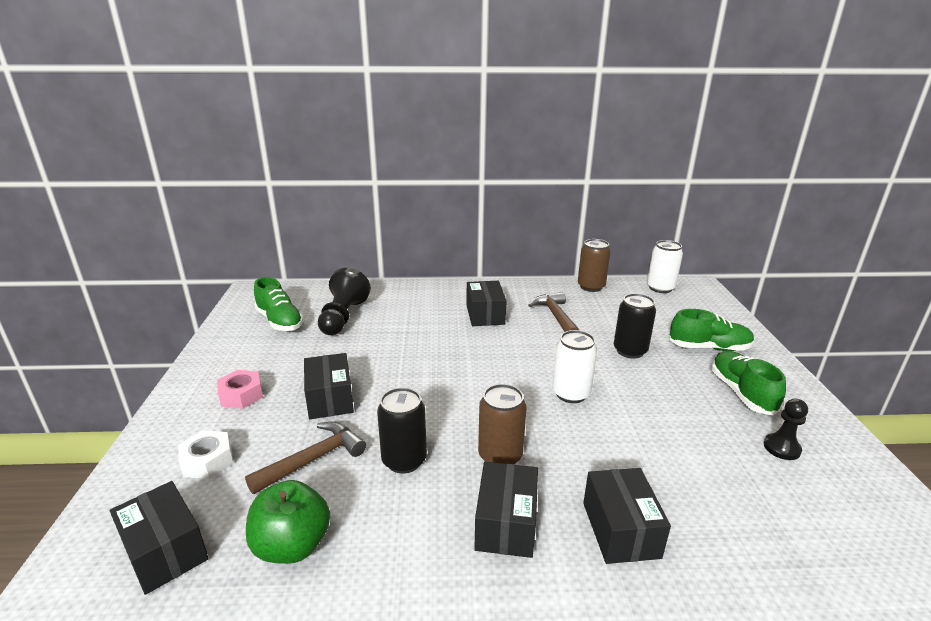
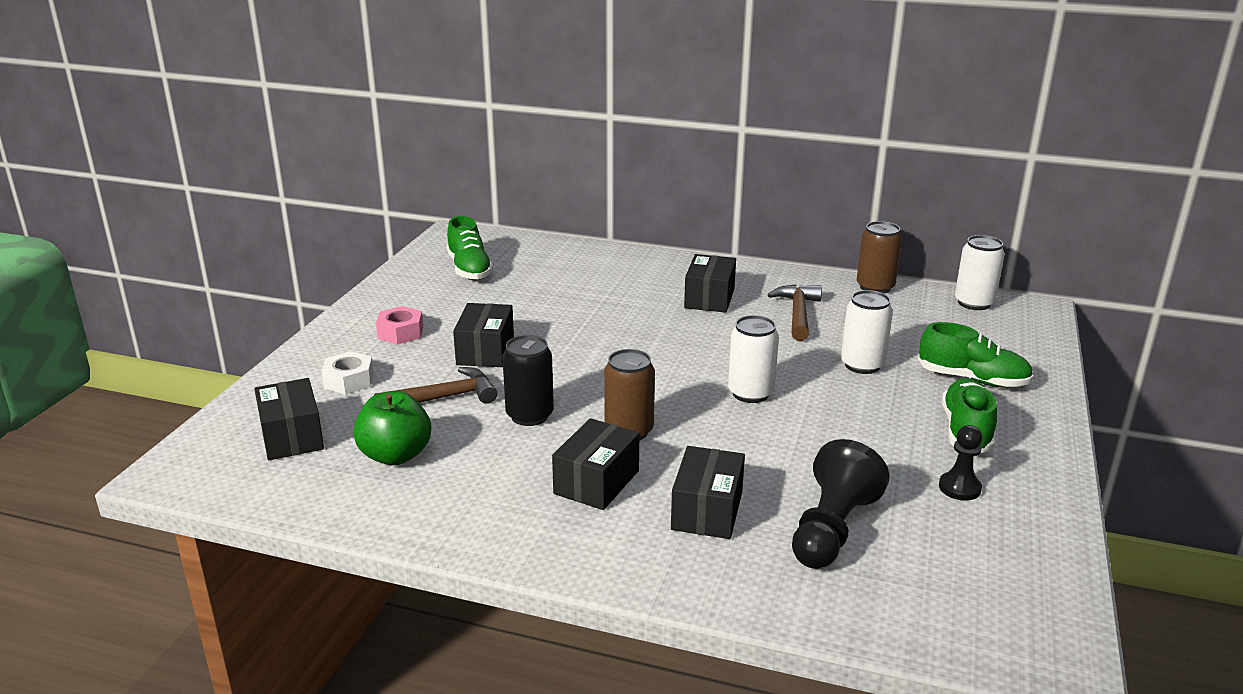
camera: 20 degrees right, 0 degrees up
black pawn [318,268,371,335] -> black pawn moved to [792,439,890,569]
black can [614,293,656,359] -> white can [841,290,893,374]

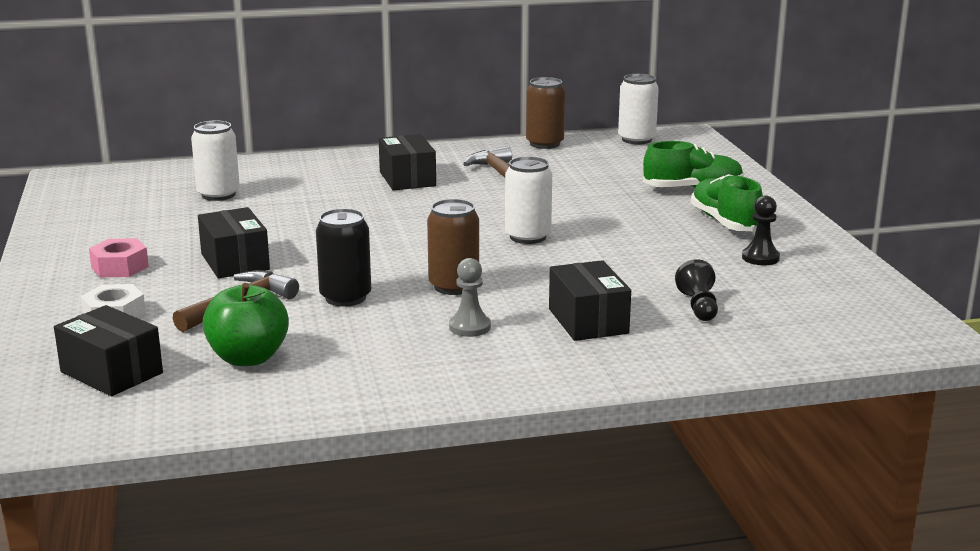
camera: 30 degrees left, 5 degrees down
green shoe [447,216,493,280] -> none
black box [552,418,639,510] -> grey pawn [449,258,491,337]
black pawn [792,439,890,569] -> black pawn [675,259,718,321], size x0.57
white can [841,290,893,374] -> white can moved to [191,120,240,201]

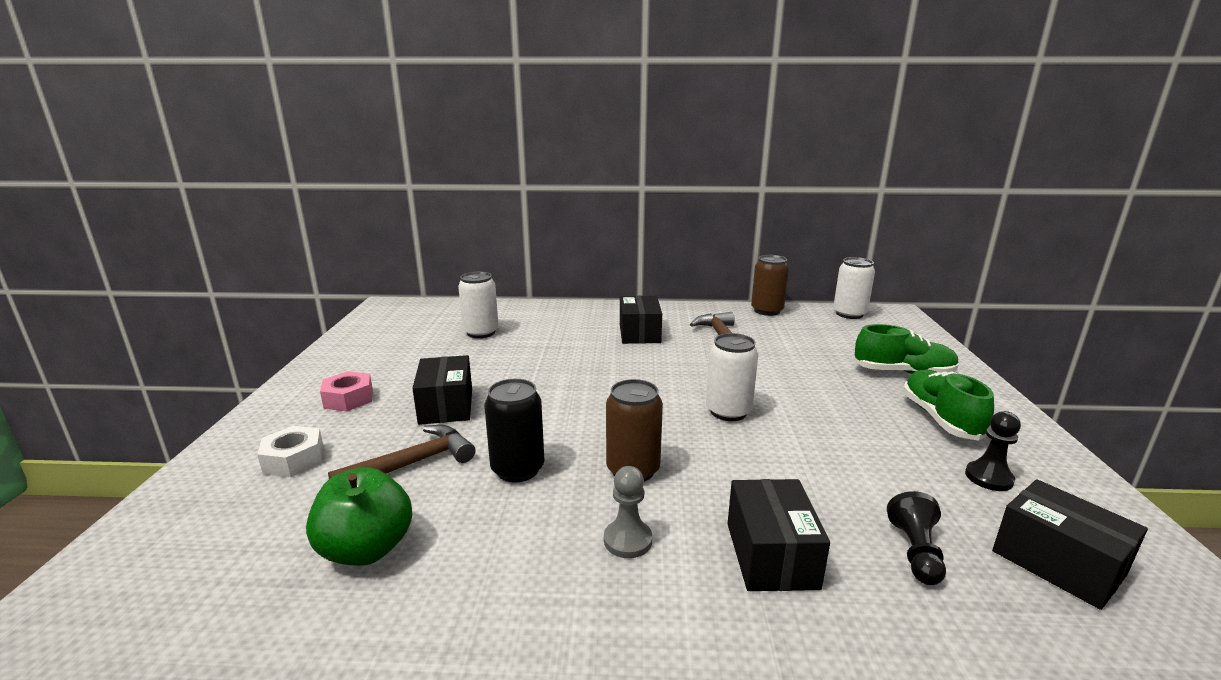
camera: 15 degrees right, 0 degrees up
black box [54,305,163,396] -> black box moved to [992,479,1148,610]

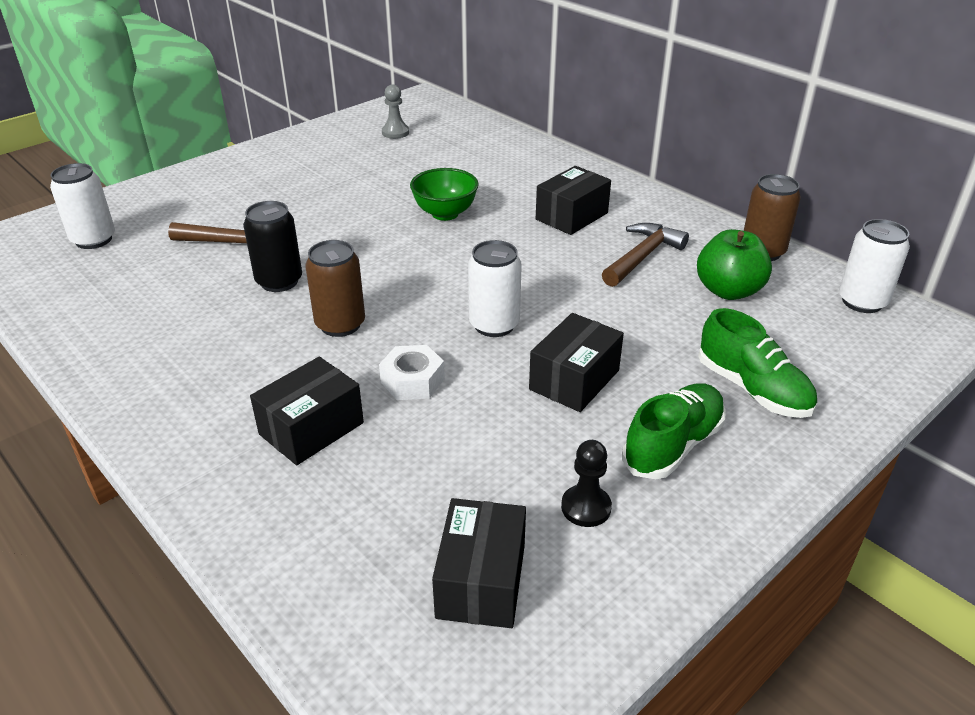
camera: 45 degrees right, 15 degrees up
white nut [257,426,324,477] -> white nut moved to [379,345,445,400]
green apple [306,467,412,566] -> green apple moved to [697,229,772,300]
pink nut [320,371,373,411] -> none
black box [412,355,472,425] -> black box moved to [529,313,624,412]
white can [458,272,499,338] -> white can moved to [50,163,115,249]
grey pawn [604,466,652,558] -> grey pawn moved to [382,84,409,139]
black pawn [887,491,946,585] -> none
none -> green bowl [410,168,478,221]

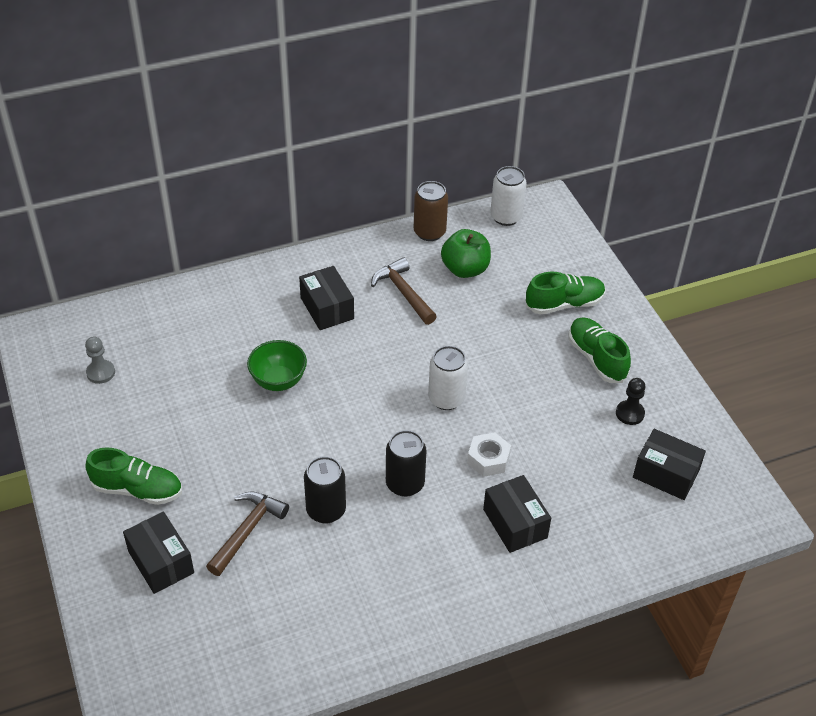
camera: 70 degrees left, 10 degrees up
white can [50,163,115,249] -> none
brown can [305,240,365,337] -> black can [386,430,426,497]
black box [529,313,624,412] -> black box moved to [123,511,194,594]
none -> green shoe [85,447,182,505]

